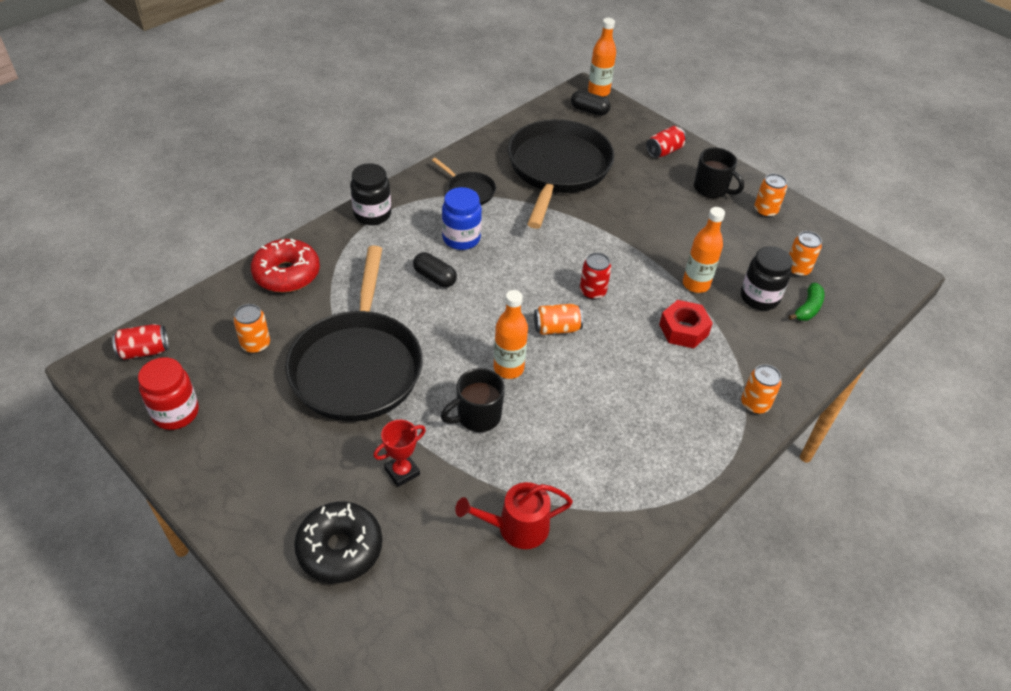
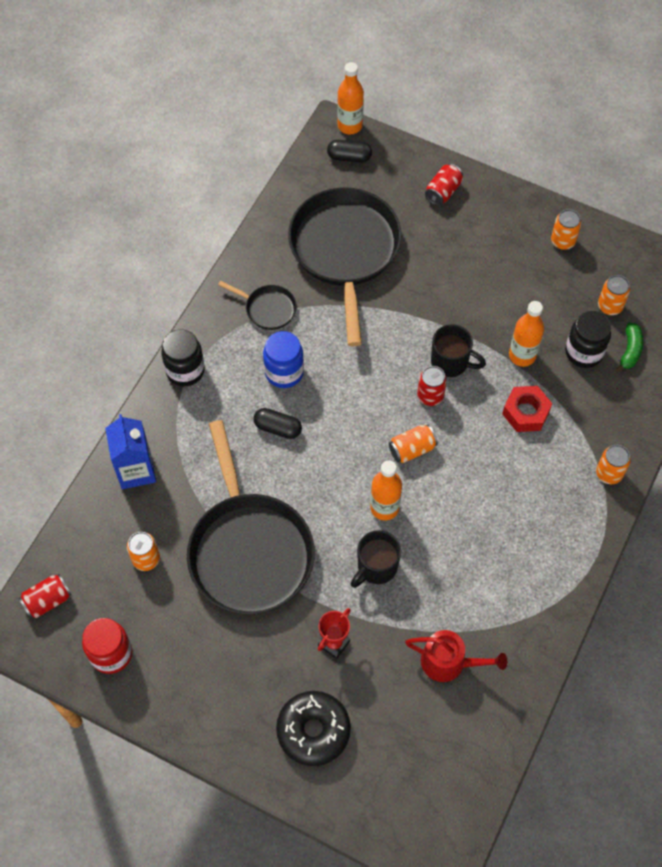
camera: 15 degrees left, 15 degrees up
red donut [251,239,320,292] -> blue carton [105,414,156,489]
red watering can [455,482,573,549] -> red watering can turned 135 degrees counterclockwise [405,630,507,682]
black mug [694,148,744,198] -> black mug moved to [431,324,486,377]

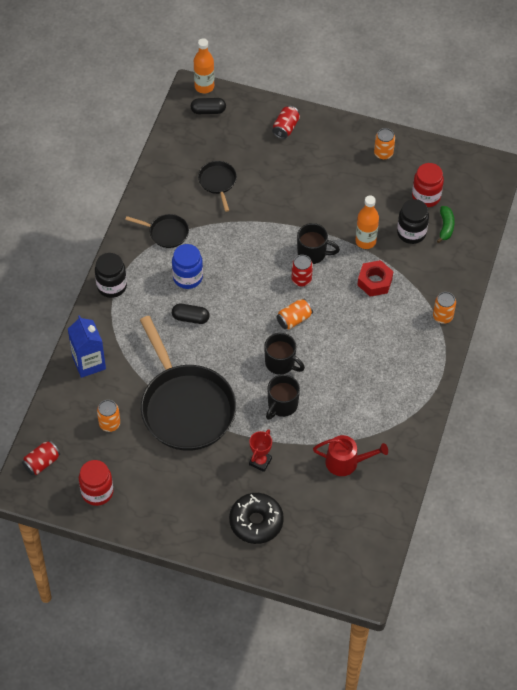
camera: 10 degrees left, 5 degrees down
black pan [288,188,402,346] -> black pan [198,161,237,212], size x0.44
orange bottle [370,460,402,520] -> black mug [264,333,305,375]
orange can [598,275,630,315] -> red jar [412,163,444,207]

